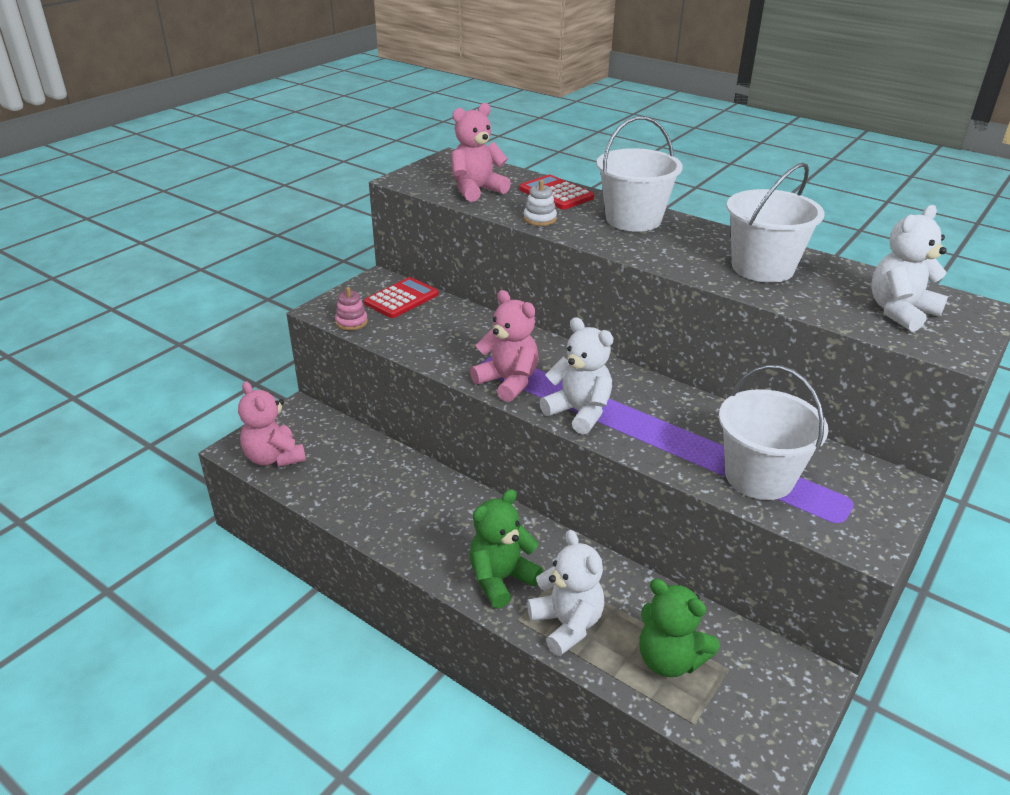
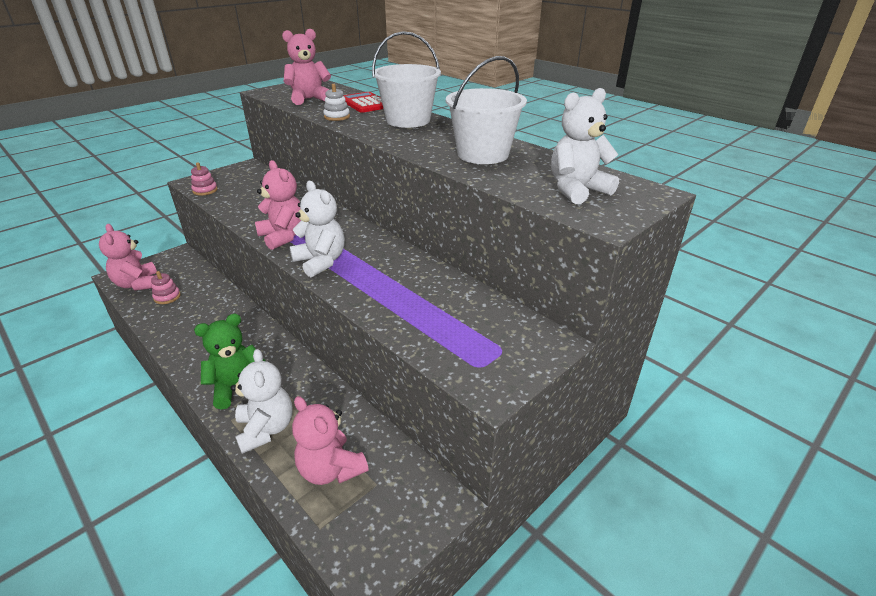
camera: 10 degrees right, 0 degrees up
red calculator [364,277,439,318] -> none
green teddy bear [639,579,720,677] -> pink teddy bear [292,396,369,485]
white bucket [719,365,829,500] -> none
none -> pink stacking toy [151,271,181,304]

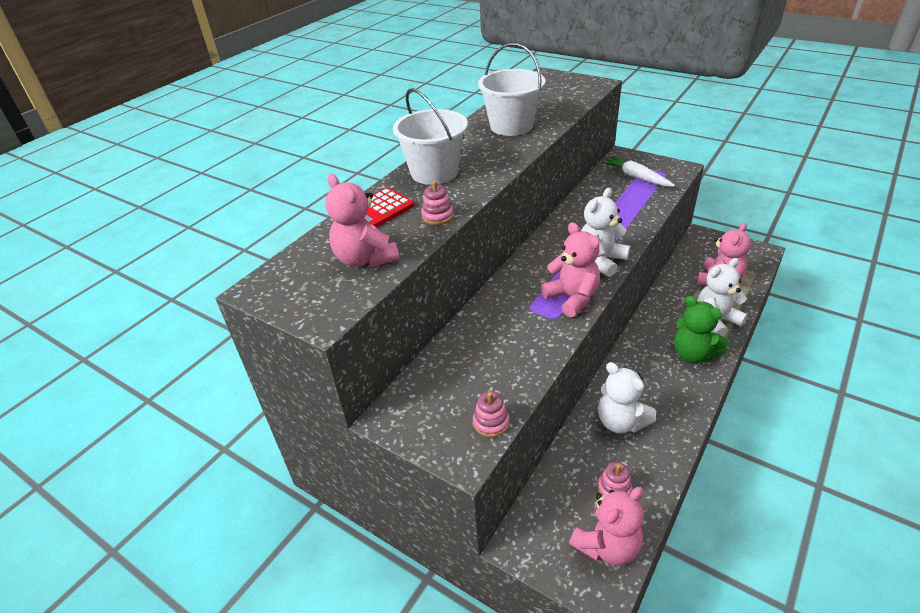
camera: 100 degrees left, 5 degrees up
pink teddy bear [255,160,301,250] -> pink teddy bear turned 105 degrees clockwise [541,222,600,318]
white stacking toy [323,84,350,121] -> pink stacking toy [421,181,454,225]
white teddy bear [551,88,619,204] -> white teddy bear moved to [598,362,656,433]
none -> white carrot [601,156,675,187]

